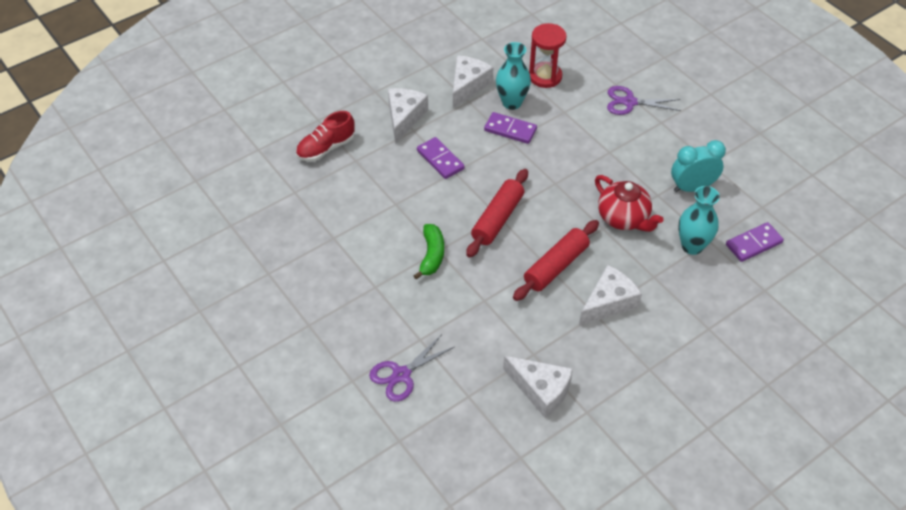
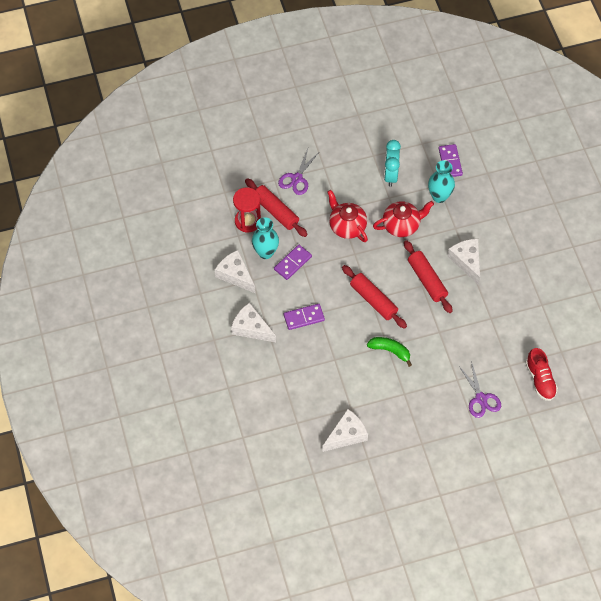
camera: 70 degrees left, 10 degrees up
red shoe [296,111,355,162] -> red shoe moved to [526,348,558,401]
white cheese [503,356,573,418] -> white cheese moved to [322,409,368,452]
none -> red rolling pin [245,178,308,237]
none -> red teapot [327,190,368,242]

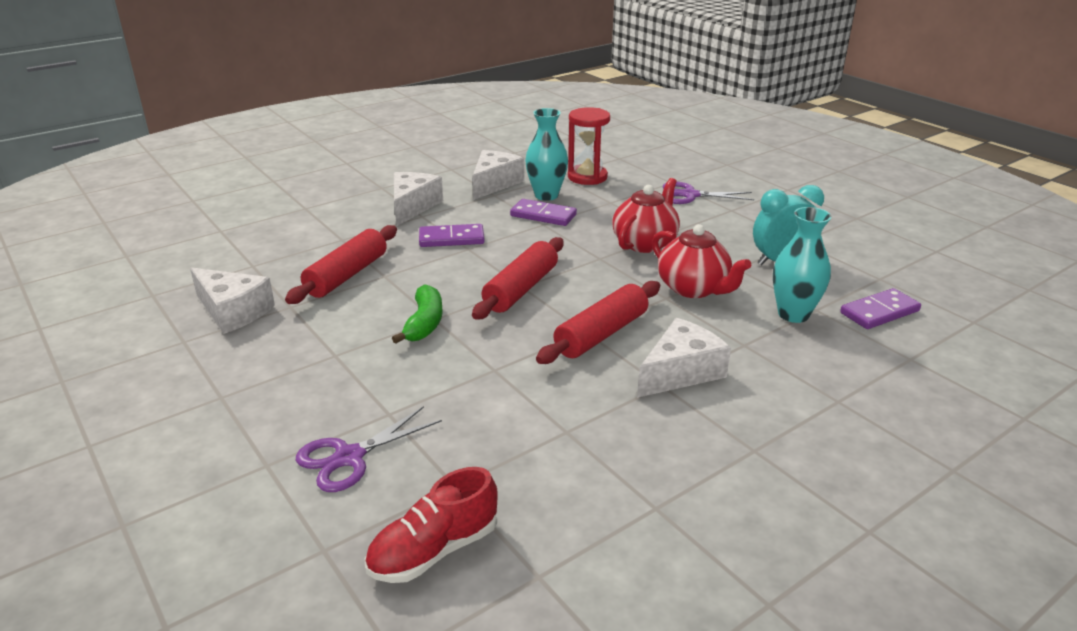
camera: 70 degrees right, 30 degrees down
red rolling pin [245,178,308,237] -> red rolling pin moved to [285,225,397,304]
purple domino [284,304,325,330] -> purple domino turned 60 degrees counterclockwise [419,224,485,247]

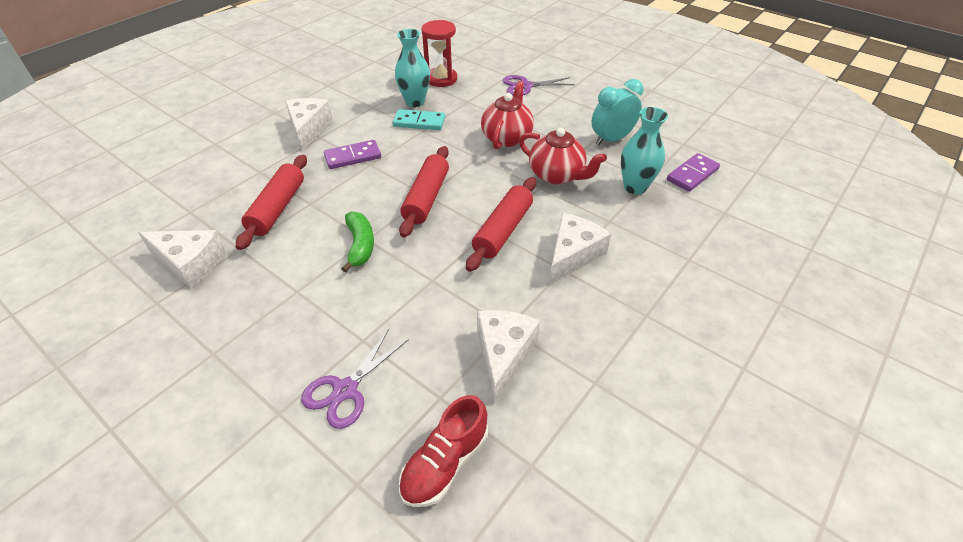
camera: 15 degrees left, 15 degrees up
white cheese [472,150,525,200] -> white cheese moved to [477,310,540,404]
purple domino [510,199,577,226] -> turquoise domino [393,109,445,130]

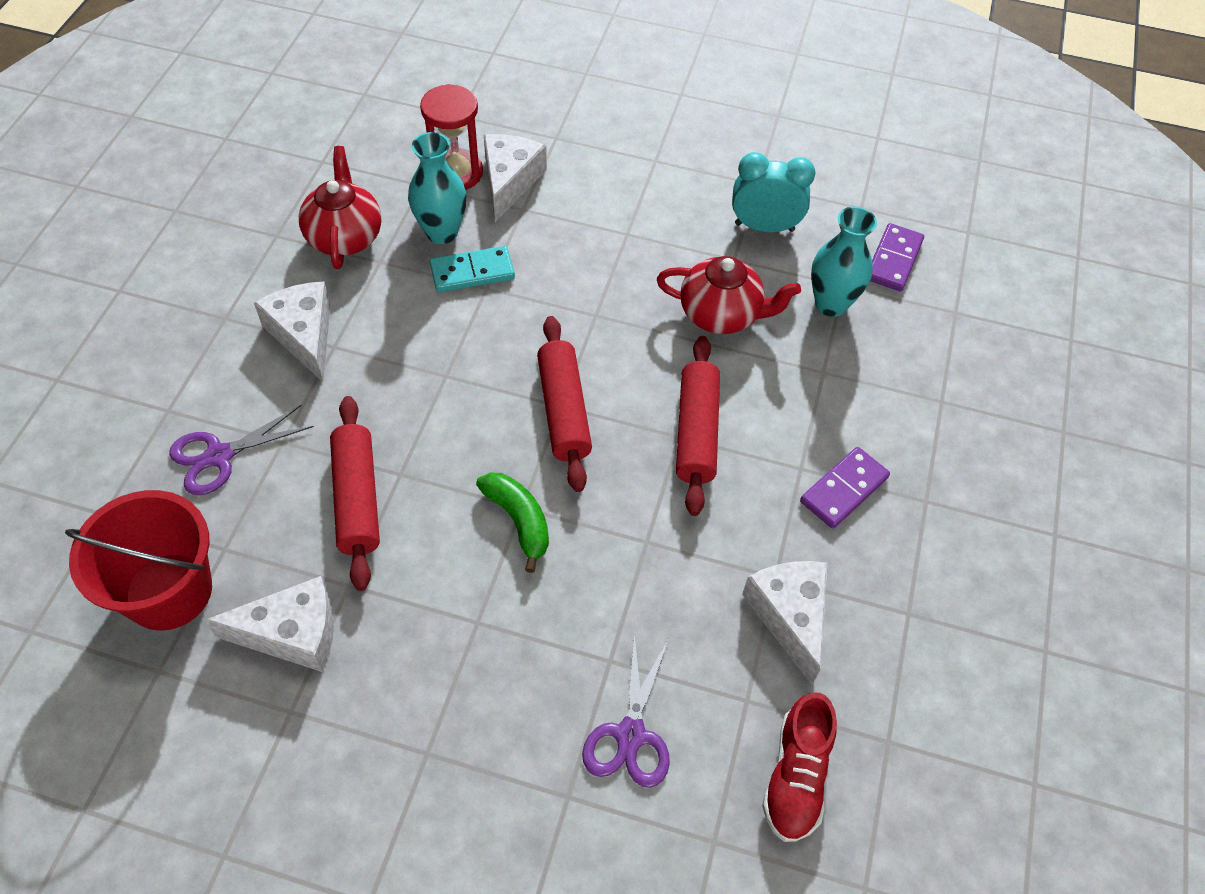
camera: 25 degrees left, 10 degrees up
purple domino [324,140,381,169] -> purple domino moved to [800,447,890,529]
red teapot [481,81,534,149] -> red teapot moved to [299,146,381,269]
purple scissors [503,75,575,96] -> purple scissors moved to [169,405,314,496]
white cheese [549,213,611,285] -> white cheese moved to [484,134,547,222]
turquoise clock [591,79,643,145] -> turquoise clock turned 60 degrees clockwise [732,152,816,232]
none -> red bucket [65,490,212,630]

